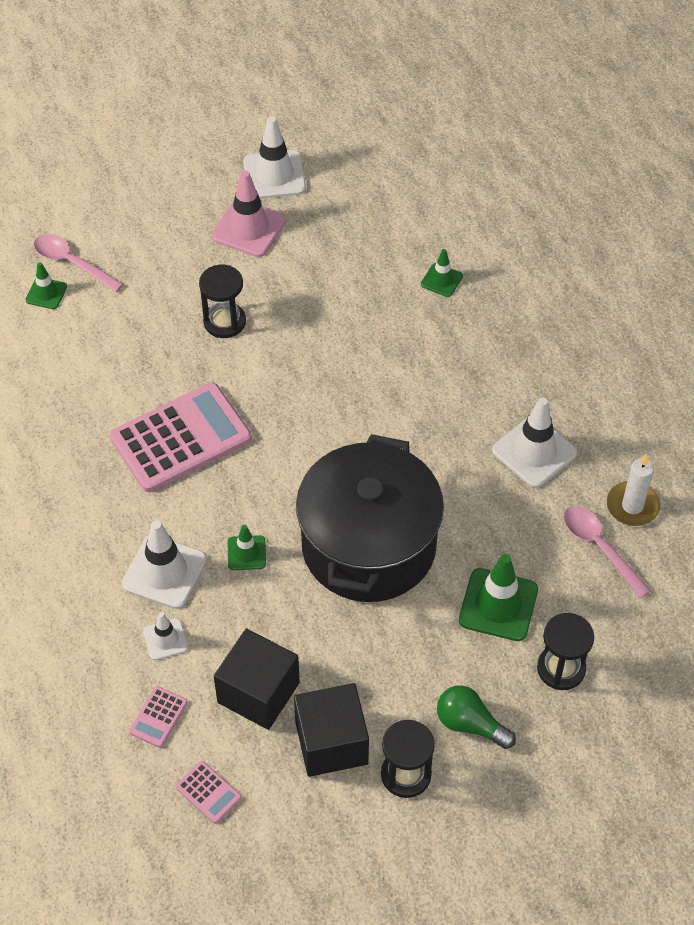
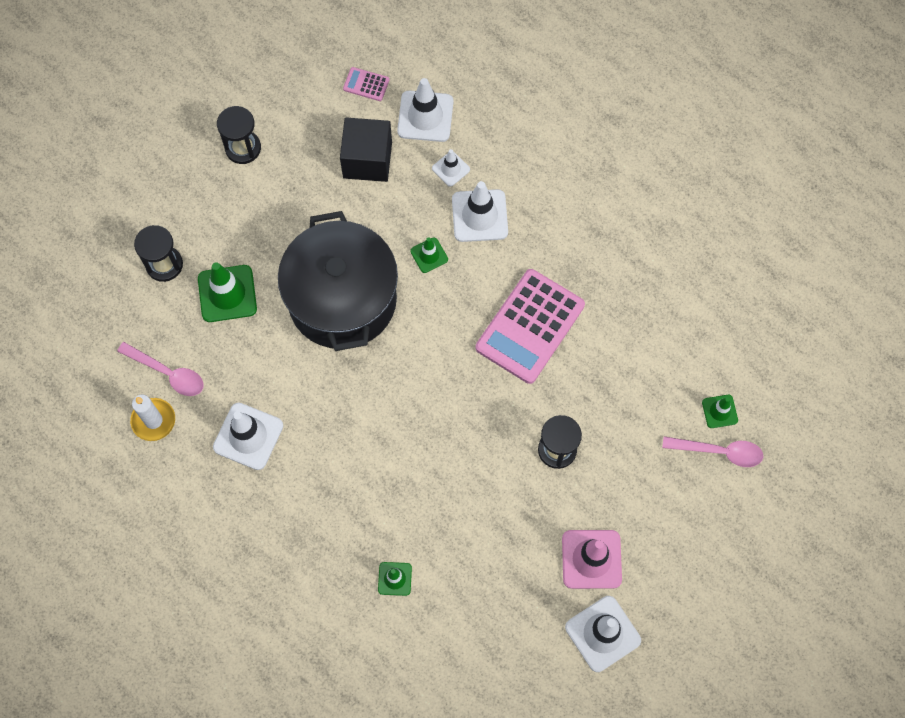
camera: 155 degrees right, 15 degrees up
pink calculator [129,686,188,748] -> white traffic cone [397,78,453,142]
black cube [294,683,369,777] -> none
green light bulb [437,685,516,749] -> none

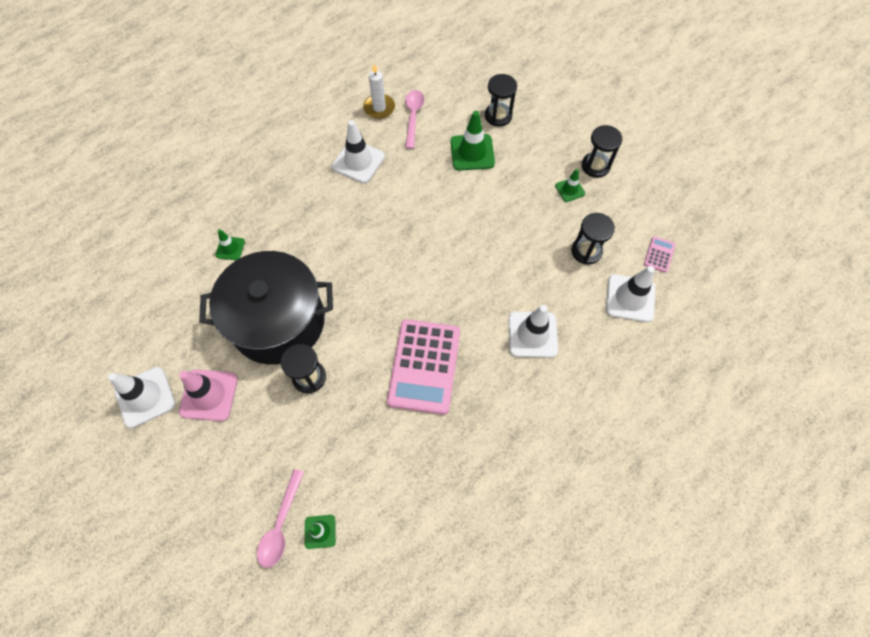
camera: 95 degrees right, 5 degrees down
pink spoon [117,342,204,396] -> pink spoon turned 150 degrees clockwise [405,90,424,149]
black pot [278,211,398,351] -> black pot moved to [199,251,333,365]
black cube [340,118,392,182] -> black hourglass [571,213,615,265]
green traffic cone [410,237,448,273] -> green traffic cone moved to [555,169,585,202]
white traffic cone [432,149,470,187] -> none
pink calculator [476,269,585,384] -> pink calculator turned 120 degrees counterclockwise [387,319,460,415]

